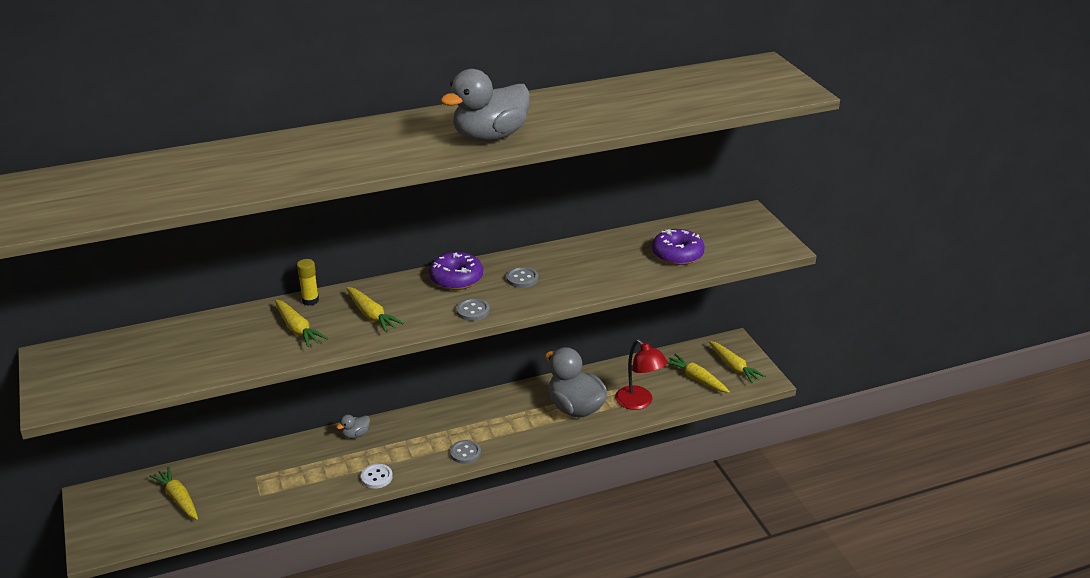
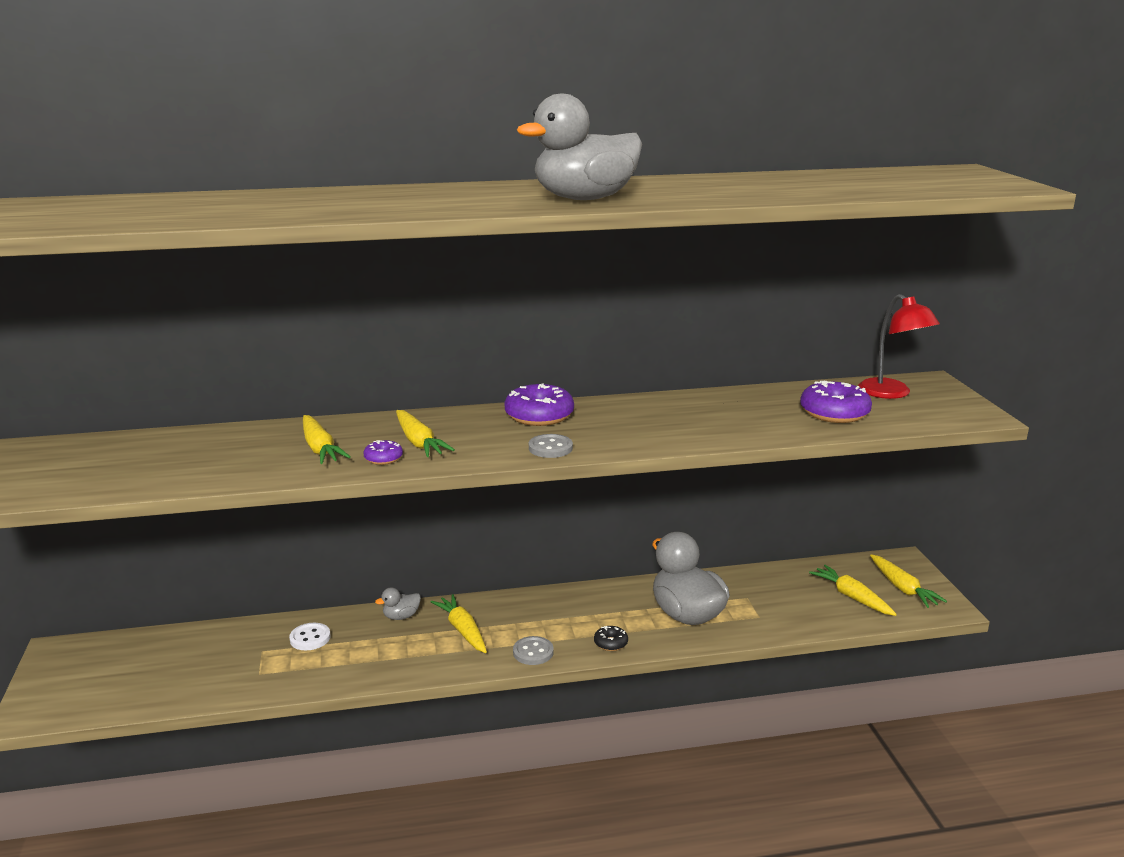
camera: 10 degrees right, 10 degrees down
yellow carrot [150,467,198,520] -> yellow carrot moved to [430,594,487,653]
yellow glue stick [297,259,319,306] -> none
white button [361,464,393,489] -> white button moved to [289,623,331,650]
grey button [506,267,538,288] -> none
red lamp [615,339,668,410] -> red lamp moved to [858,294,940,399]
none -> purple donut [363,440,403,465]
none -> black donut [594,626,628,651]

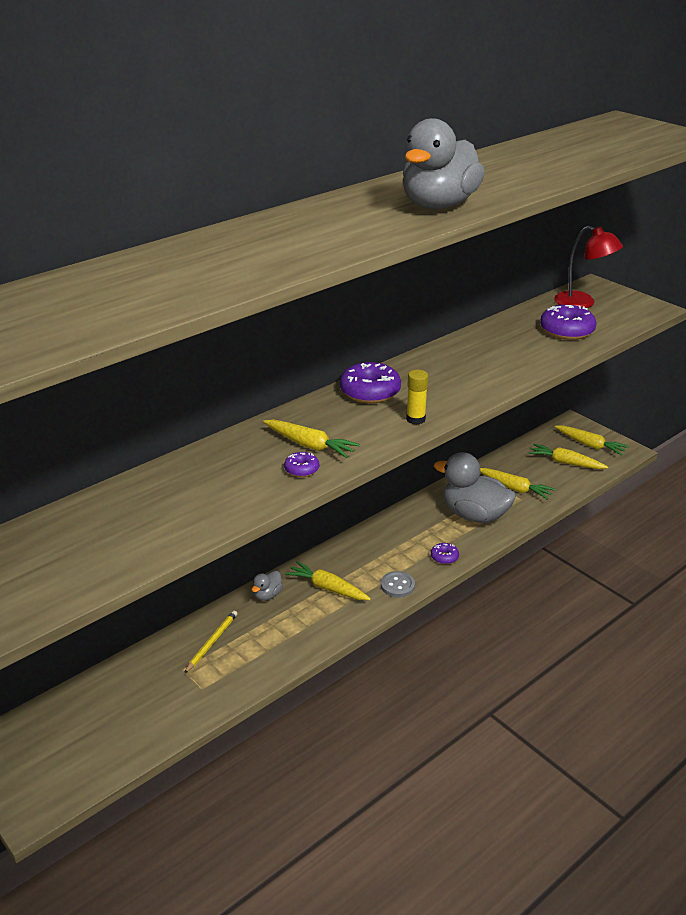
camera: 30 degrees left, 10 degrees up
white button [289,623,331,650] -> yellow pencil [184,611,238,673]
yellow carrot [303,415,351,464] -> yellow carrot moved to [480,468,555,500]
grey button [529,434,573,458] -> yellow glue stick [406,370,428,425]
black donut [594,626,628,651] -> purple donut [431,543,459,564]

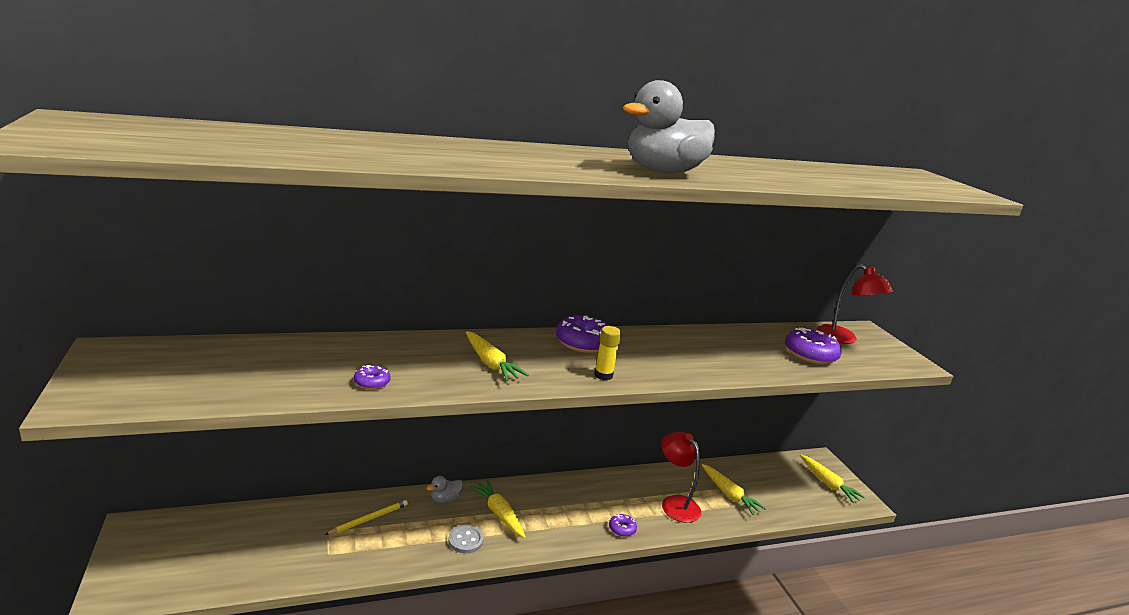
camera: 20 degrees right, 10 degrees down
purple donut [284,452,319,477] -> purple donut moved to [354,365,391,390]
grey button [381,571,415,597] -> grey button moved to [448,525,484,554]
grey duck [434,452,516,523] -> red lamp [661,431,701,523]
yellow carrot [529,444,608,469] -> none

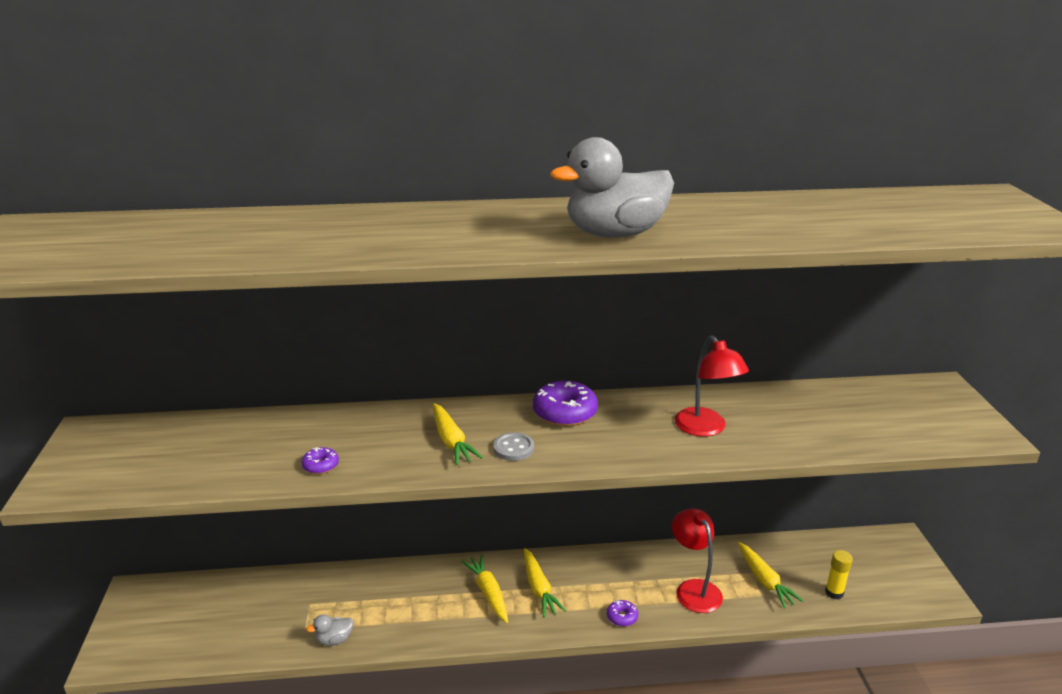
camera: 15 degrees right, 5 degrees up
yellow pencil [325,500,408,535] -> none
grey duck [426,476,463,503] -> grey duck moved to [306,614,353,646]
grey button [448,525,484,554] -> grey button moved to [493,432,534,461]
yellow glue stick [594,326,621,380] -> yellow glue stick moved to [825,550,853,599]
purple donut [785,328,842,364] -> none
yellow carrot [800,455,866,503] -> yellow carrot moved to [524,548,566,617]
red lamp [817,264,893,344] -> red lamp moved to [674,335,749,437]

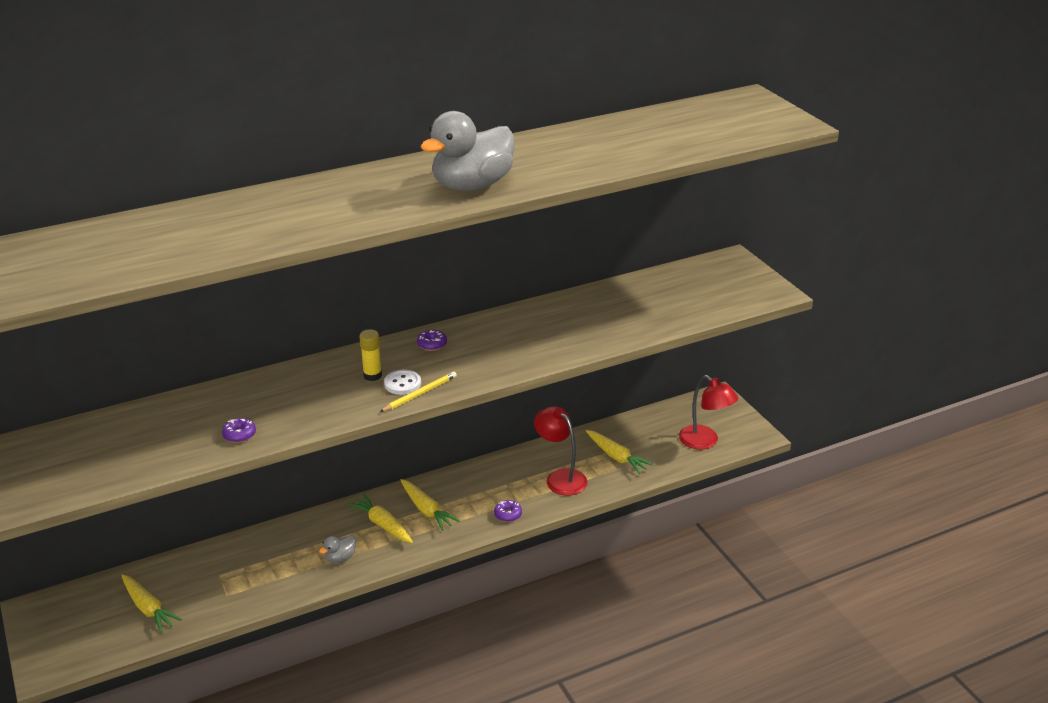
camera: 20 degrees left, 5 degrees up
grey duck [306,614,353,646] -> grey duck moved to [319,535,356,563]
yellow carrot [433,403,483,465] -> yellow carrot moved to [121,574,182,633]
grey button [493,432,534,461] -> white button [384,370,421,395]
purple donut [533,381,598,426] -> purple donut [417,330,447,351], size x0.51
red lamp [674,335,749,437] -> red lamp moved to [679,375,738,450]
yellow glue stick [825,550,853,599] -> yellow glue stick moved to [359,329,382,381]
none -> yellow pencil [380,372,457,412]

